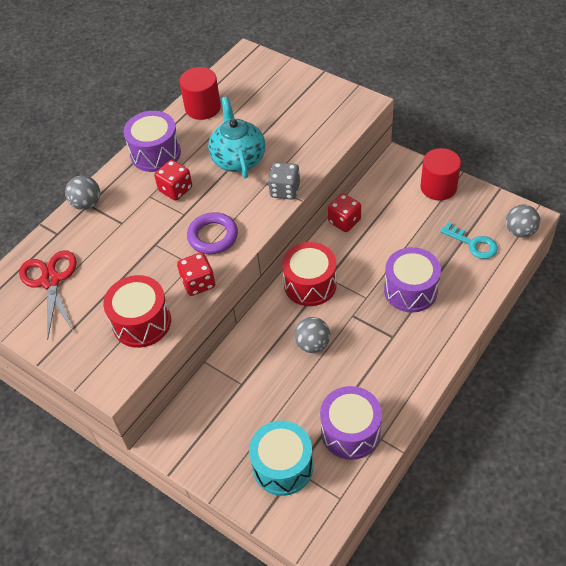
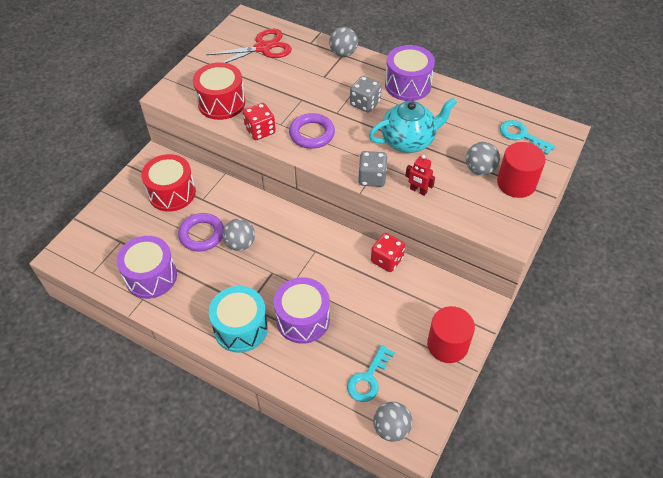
camera: 80 degrees right, 0 degrees up
red dice [154,160,192,201] -> grey dice [350,76,382,113]
red cylinder [179,67,221,120] -> red cylinder moved to [497,142,546,198]
turquoise drum [249,421,313,496] -> turquoise drum moved to [209,286,268,353]
red drum [282,242,337,306] -> red drum moved to [141,154,196,212]
none -> purple ring [178,213,224,252]
none -> red robot [405,155,435,196]
none -> grey ball [466,142,500,175]
none -> turquoise key [500,120,555,155]

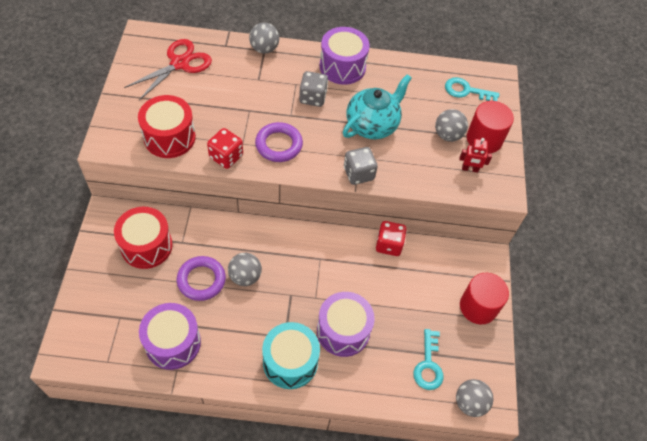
camera: 30 degrees left, 5 degrees up
red robot [405,155,435,196] -> red robot moved to [459,138,492,173]

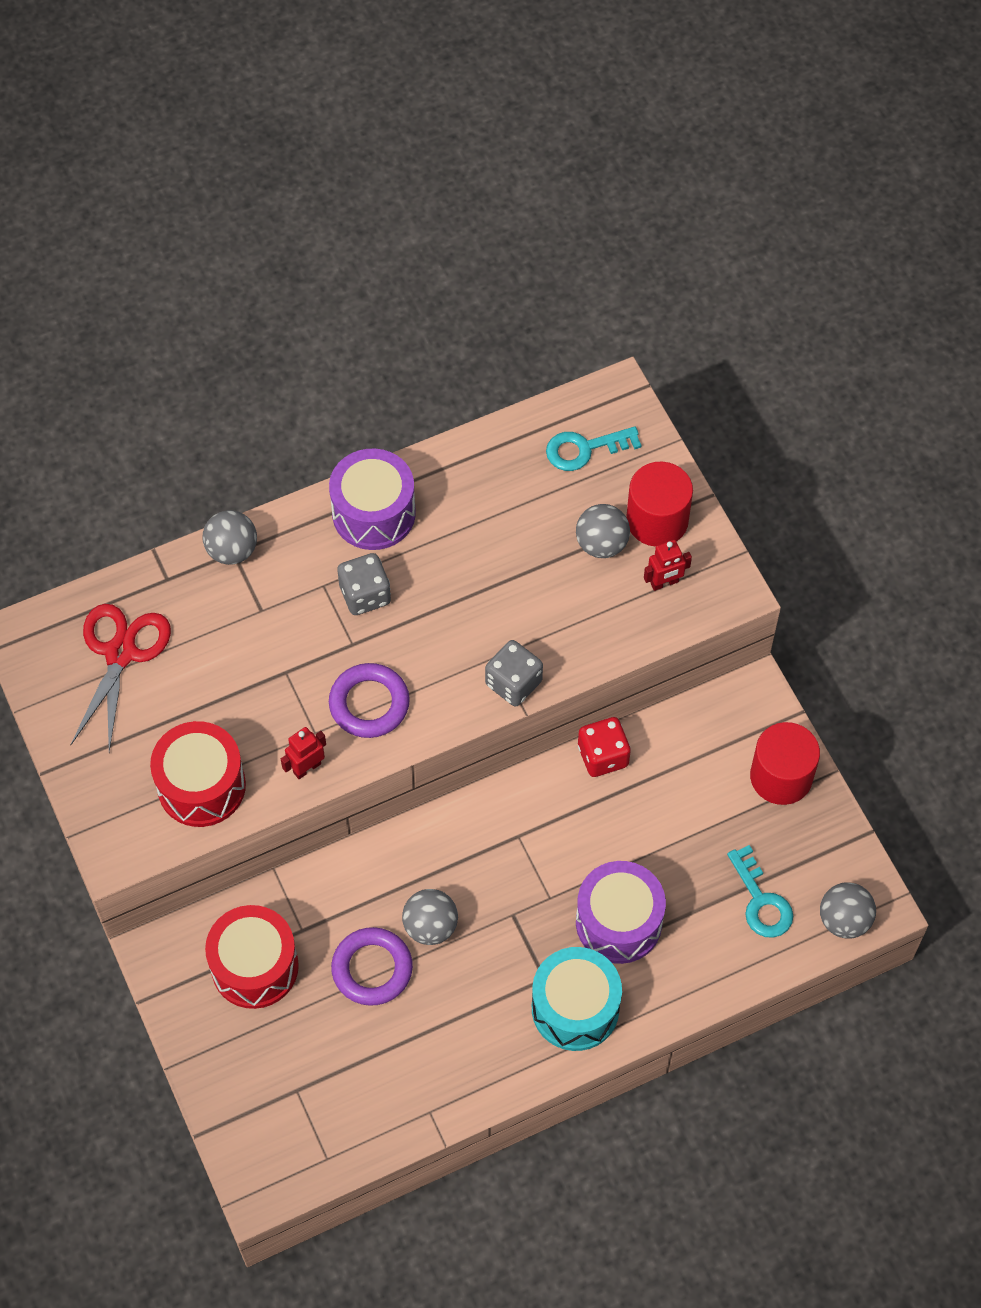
camera: 25 degrees left, 5 degrees up
purple drum [139,303,201,370] -> none
red dice [207,128,243,169] -> red robot [281,727,326,779]
turquoise teapot [343,74,412,139] -> none

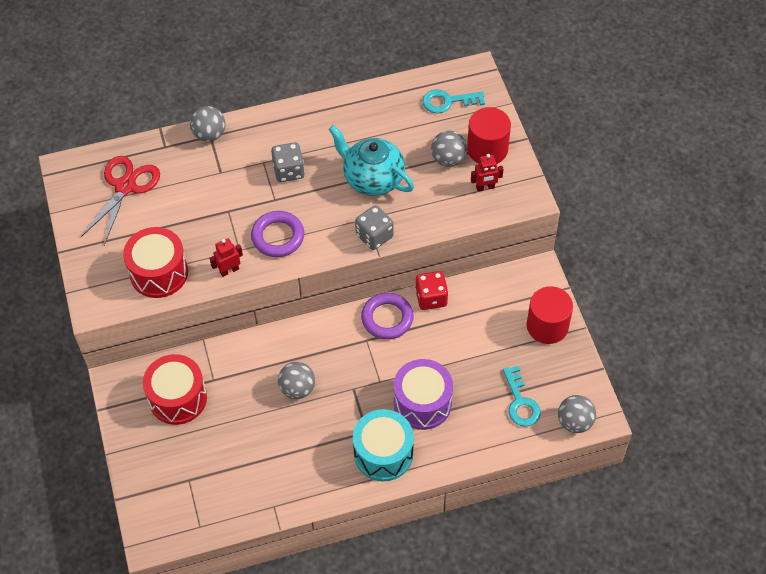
camera: 10 degrees right, 5 degrees down
purple drum [329,449,416,550] -> none
purple ring [331,927,413,1006] -> purple ring moved to [361,293,414,339]
none -> turquoise teapot [329,125,414,196]

